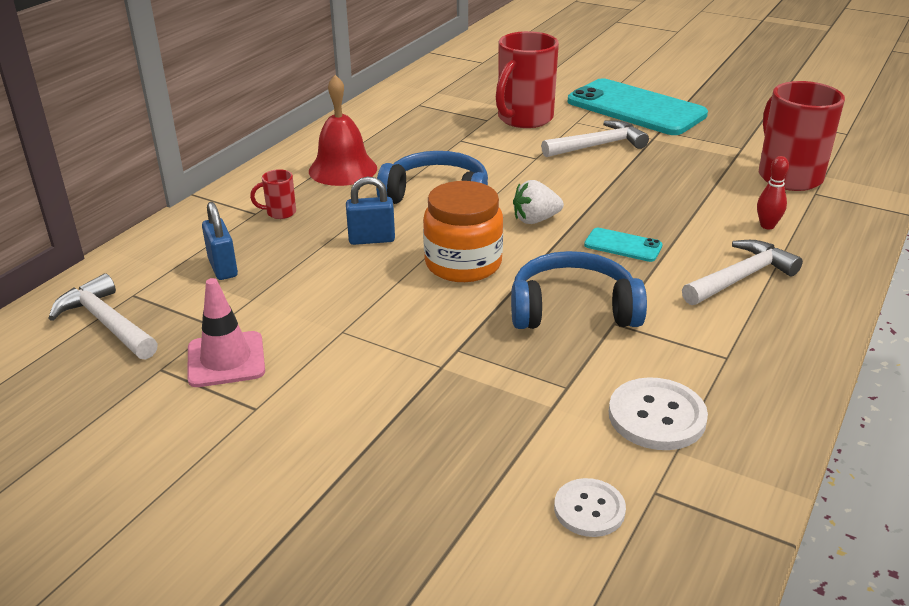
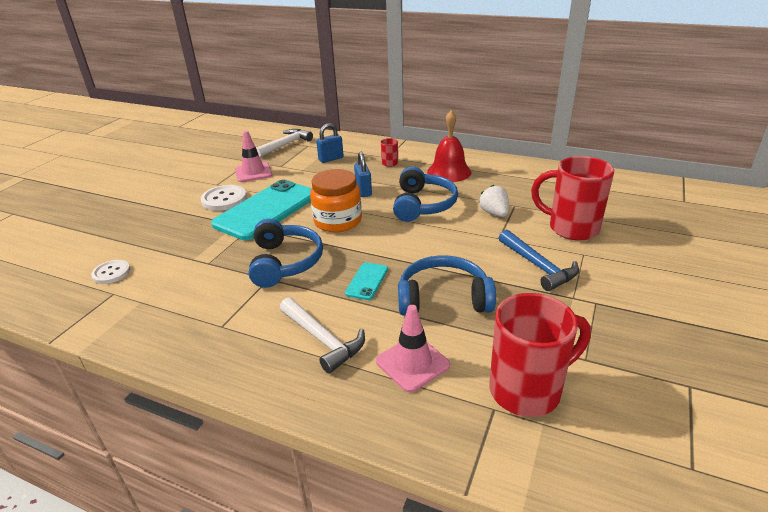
camera: 85 degrees right, 0 degrees up
white strawberry [513,180,564,224] -> white strawberry moved to [479,185,509,217]
white hammer [541,120,649,157] -> blue hammer [499,229,579,291]
turquoise phone [568,78,708,135] -> turquoise phone moved to [211,180,312,240]
white button [609,377,708,450] -> white button moved to [201,185,247,211]
red bowling pin [757,156,789,229] -> pink traffic cone [376,305,450,392]
none -> blue headphones [398,255,496,316]

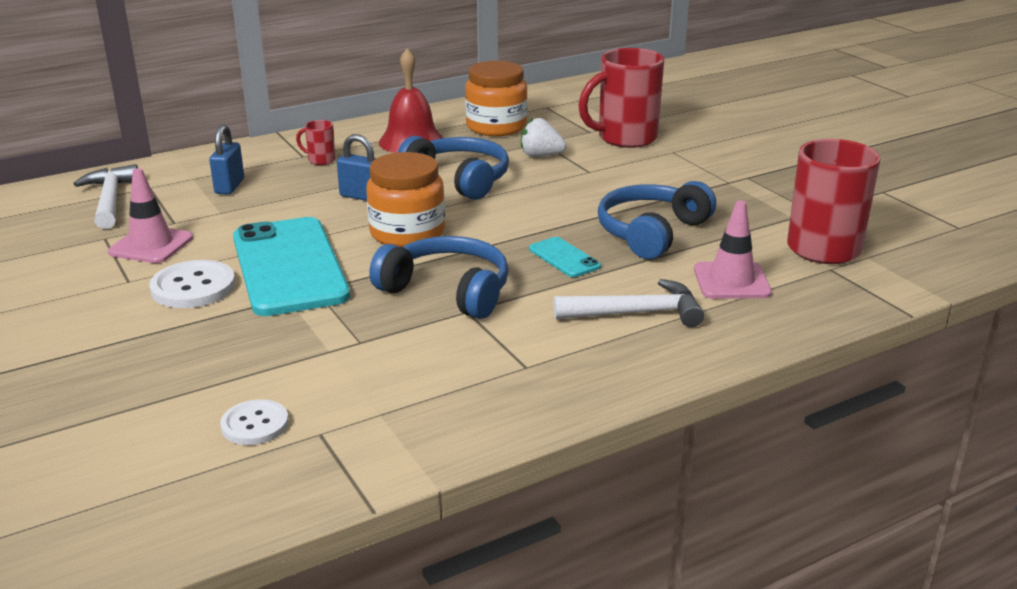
camera: 55 degrees left, 5 degrees down
blue hammer [499,229,579,291] -> none
none -> orange jar [465,61,528,136]

